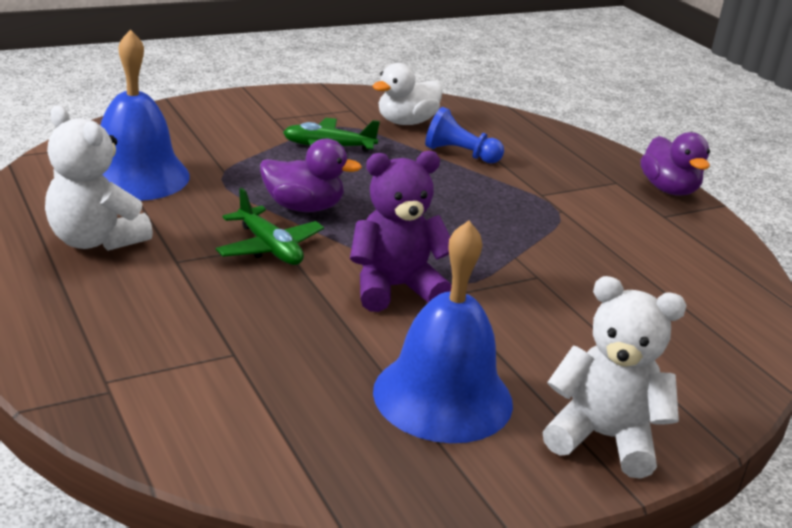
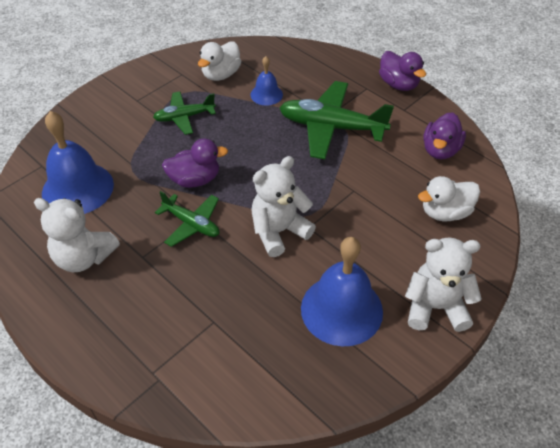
camera: 15 degrees left, 20 degrees up
purple teddy bear [350,151,451,312] -> white teddy bear [251,156,316,257]
blue pawn [425,107,504,163] -> blue bell [250,56,283,106]
none -> green plane [280,81,394,159]
none -> white duck [418,176,480,221]
none -> purple duck [423,112,466,160]

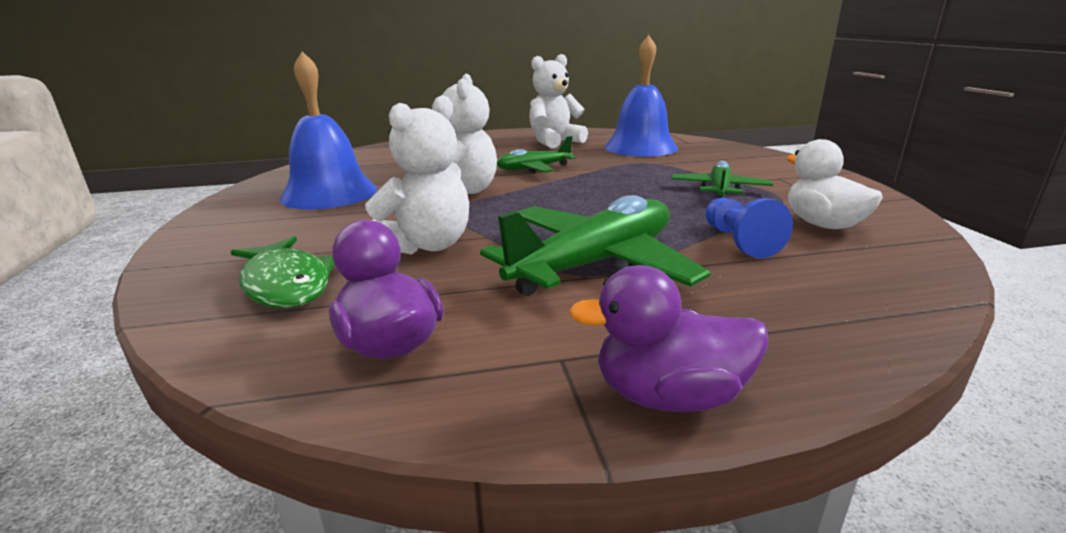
camera: 125 degrees right, 25 degrees down
purple duck [162,139,228,188] -> none
blue bell [250,56,283,106] -> blue pawn [705,198,793,258]
white teddy bear [405,237,482,332] -> white teddy bear moved to [365,95,469,255]
white duck [418,176,480,221] -> green fish [230,236,335,308]

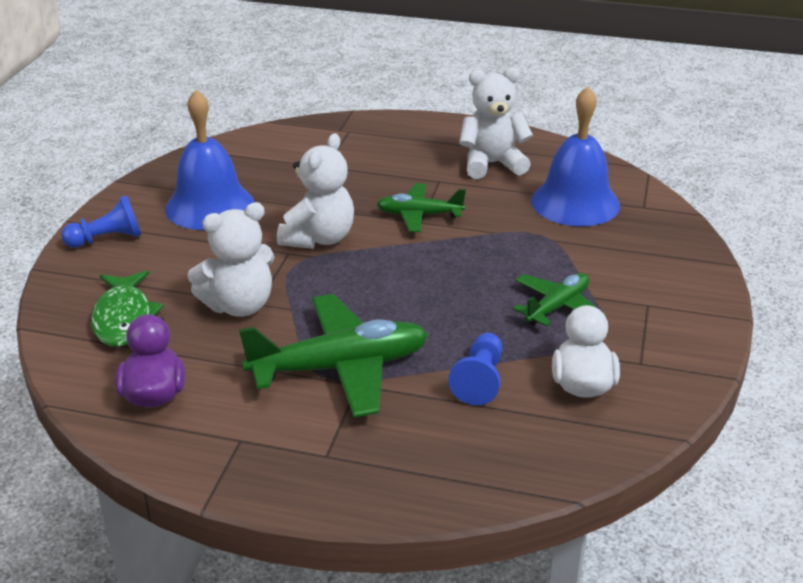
camera: 25 degrees right, 10 degrees up
purple duck [569,265,768,412] -> none
none -> blue pawn [61,195,141,248]

